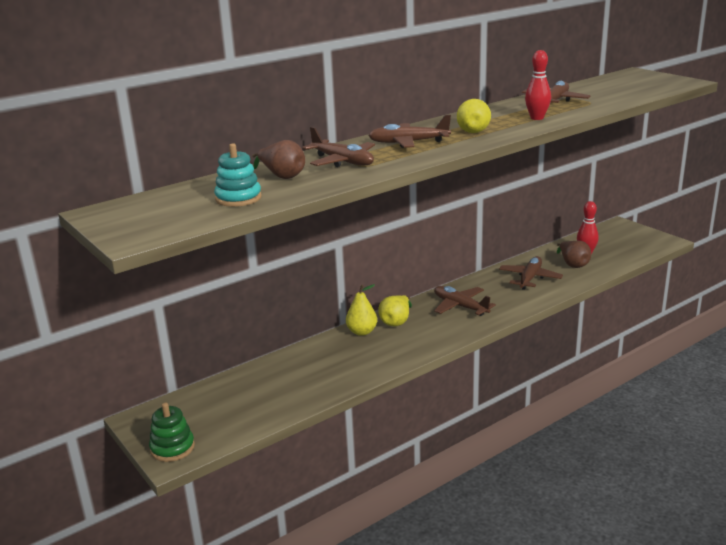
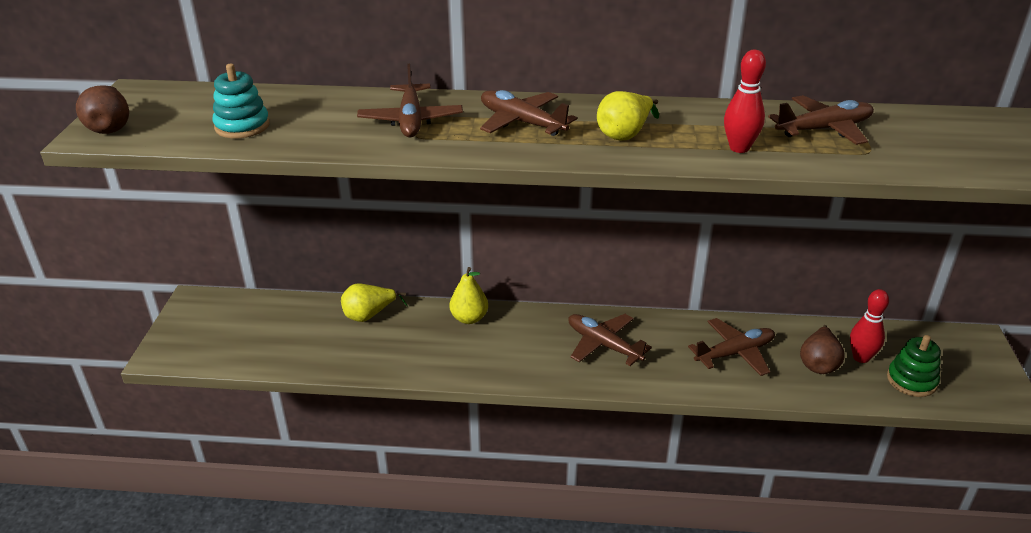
camera: 40 degrees right, 10 degrees up
green stacking toy [149,403,195,462] -> green stacking toy moved to [887,335,941,397]
brown pear [252,140,305,179] -> brown pear moved to [76,86,129,134]
yellow pear [378,295,412,326] -> yellow pear moved to [341,283,408,322]
brown plane [434,286,496,316] -> brown plane turned 45 degrees counterclockwise [568,314,652,366]

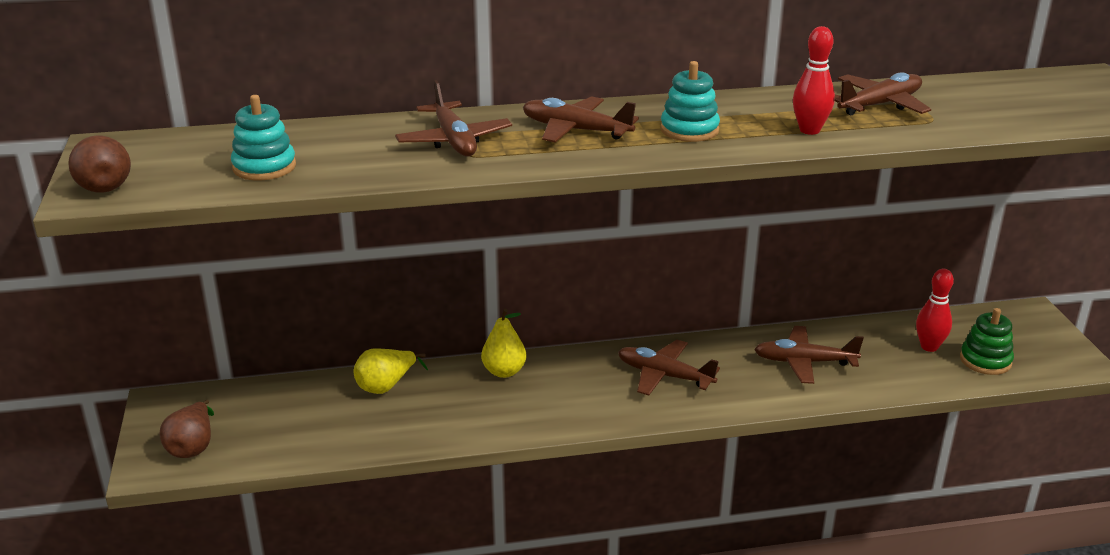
camera: 15 degrees left, 5 degrees down
yellow pear [597,91,659,140] -> turquoise stacking toy [660,61,720,142]
brown plane [688,318,775,376] -> brown plane turned 135 degrees counterclockwise [754,326,864,384]
brown pear [800,325,845,374] -> brown pear moved to [160,400,214,458]

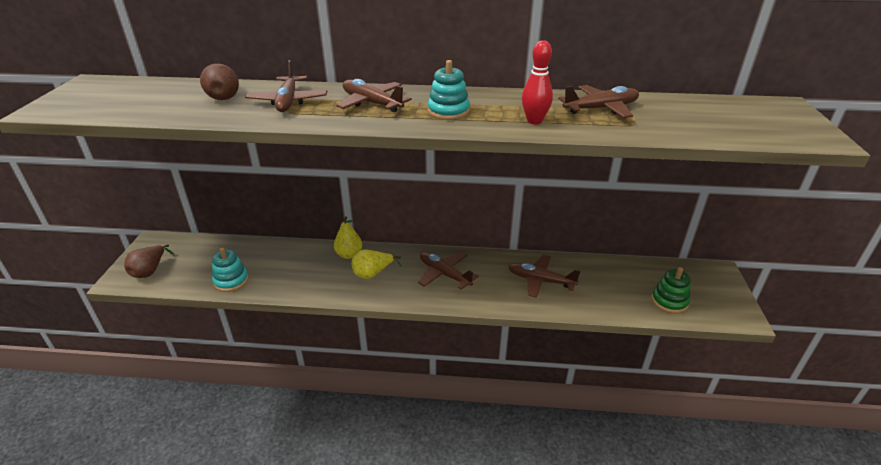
camera: 15 degrees right, 5 degrees up
brown pear [68,135,131,193] -> brown pear moved to [200,64,239,100]
turquoise stacking toy [231,95,296,180] -> turquoise stacking toy moved to [212,247,249,292]
yellow pear [353,348,428,394] -> yellow pear moved to [351,249,402,279]
red bowling pin [916,269,954,352] -> none

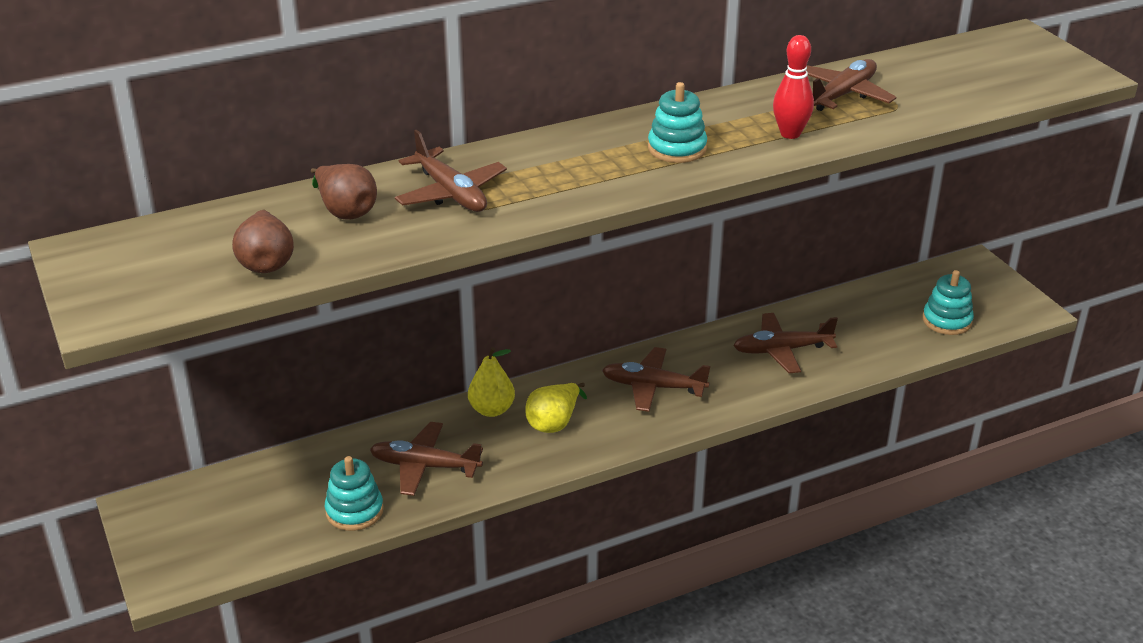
camera: 30 degrees left, 0 degrees up
brown pear [124,244,173,278] -> brown pear moved to [232,210,294,273]
brown plane [336,79,412,112] -> brown plane moved to [370,422,483,496]
green stacking toy [651,267,691,314] -> turquoise stacking toy [923,270,974,335]

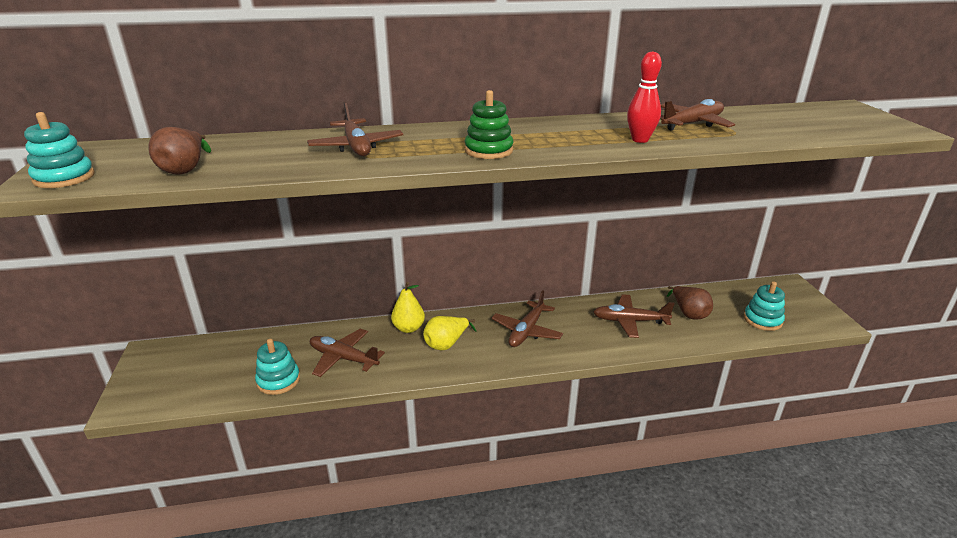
camera: 15 degrees right, 5 degrees down
brown pear [311,164,377,220] -> brown pear moved to [667,286,713,320]
brown plane [602,347,710,412] -> brown plane turned 90 degrees counterclockwise [491,290,563,347]
turquoise stacking toy [648,82,707,163] -> turquoise stacking toy moved to [24,112,95,188]
none -> green stacking toy [465,90,514,159]

